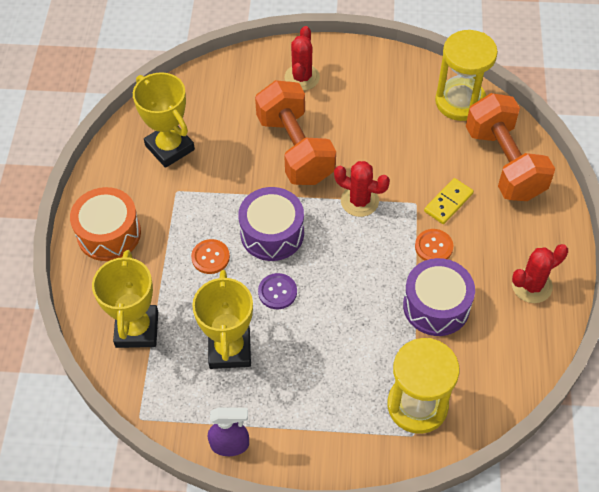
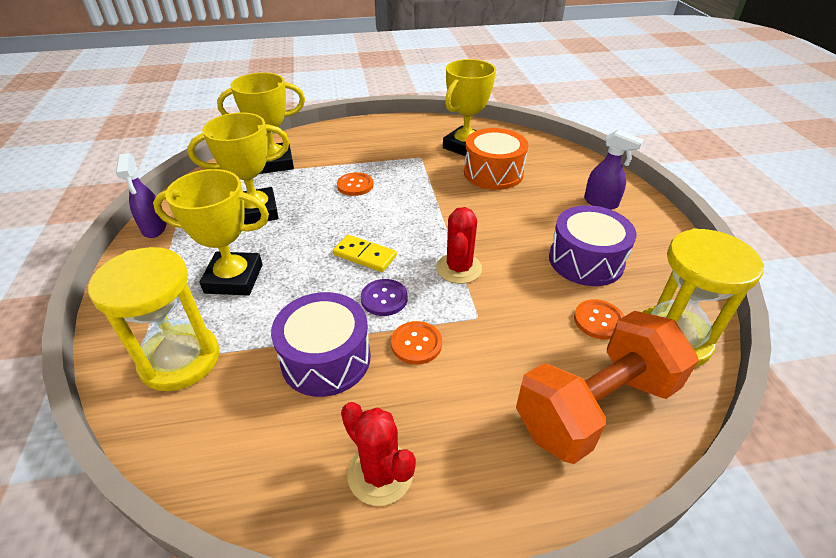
camera: 75 degrees right, 15 degrees down
orange drum [70,187,141,261] -> orange drum moved to [464,128,528,190]
purple drum [238,187,304,261] -> purple drum moved to [549,205,636,286]
orange dumbbell [255,80,336,185] -> none
purple button [258,273,297,309] -> purple button moved to [361,279,408,316]
red cactus [285,26,320,91] -> purple spray bottle [584,130,644,210]
yellow domino [424,178,474,224] -> yellow domino moved to [333,235,397,272]
none -> yellow trophy [153,169,269,295]
none -> orange button [574,300,624,340]

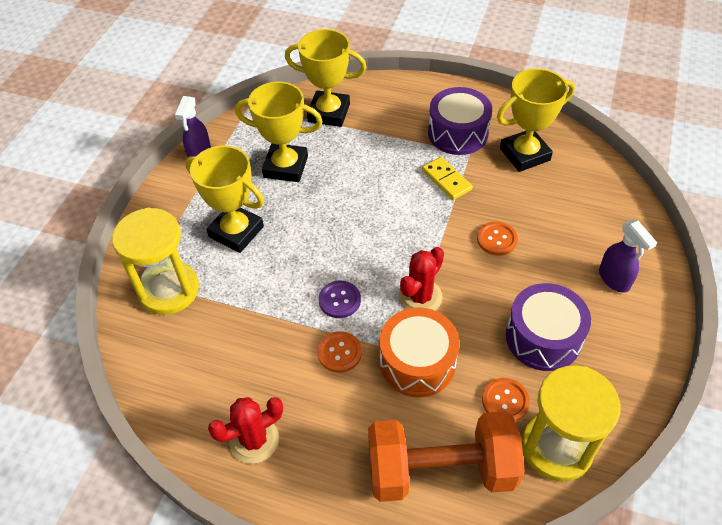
camera: 30 degrees right, 10 degrees up
purple drum [271,292,371,397] -> purple drum moved to [428,87,492,155]
yellow domino [333,235,397,272] -> yellow domino moved to [422,157,473,200]
orange button [337,172,374,196] -> orange button moved to [477,222,518,256]
red cactus [341,402,416,506] -> red cactus turned 75 degrees clockwise [208,397,283,464]
orange drum [464,128,528,190] -> orange drum moved to [380,307,460,397]

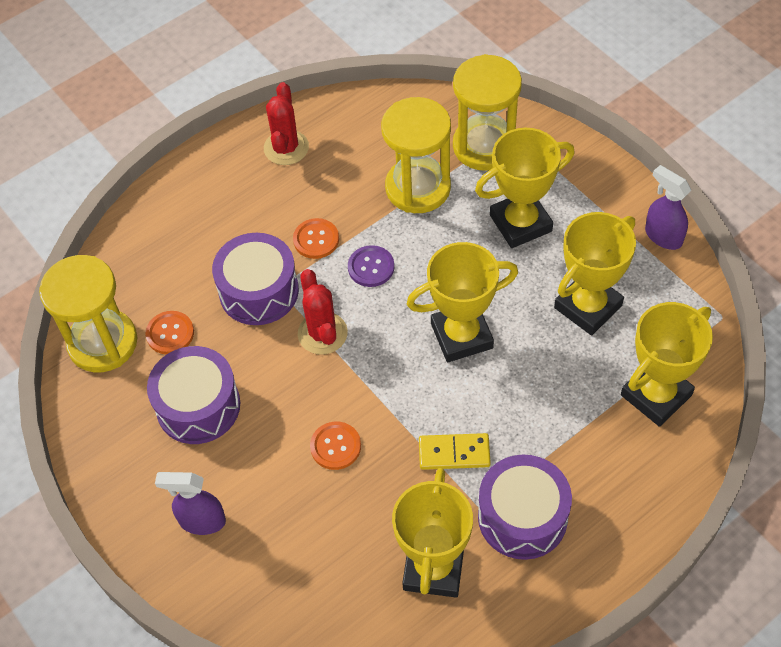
camera: 125 degrees right, 5 degrees up
orange dumbbell [368,411,525,502] -> none
orange drum [380,307,460,397] -> purple drum [212,233,299,325]
none -> yellow hourglass [381,97,451,213]
none -> yellow trophy [407,242,518,362]

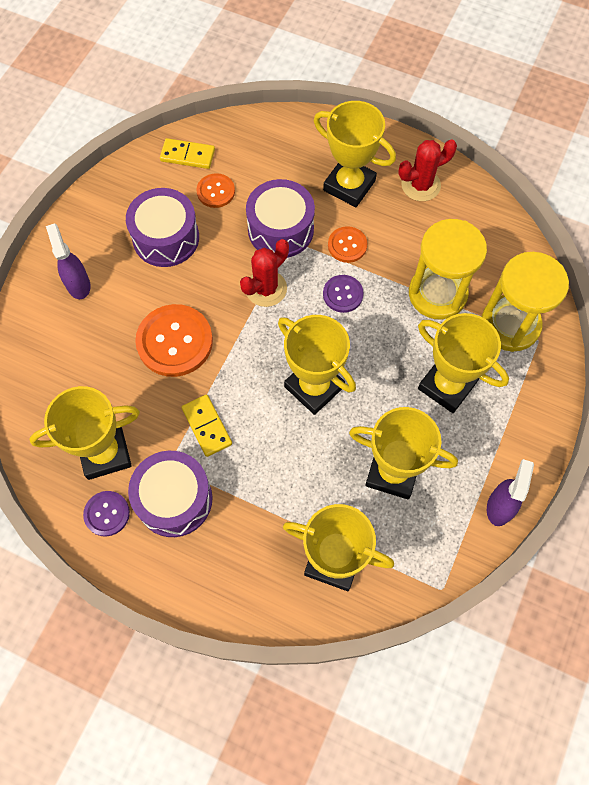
camera: 60 degrees right, 10 degrees up
yellow hourglass [39,255,137,372] -> yellow domino [160,138,215,169]
orange button [310,422,361,470] -> orange button [135,304,213,377], size x1.83
none -> purple button [83,491,130,537]
none -> yellow trophy [314,101,396,207]

